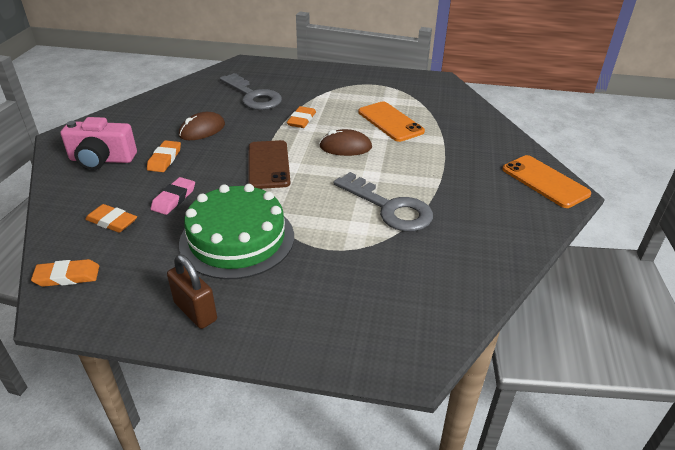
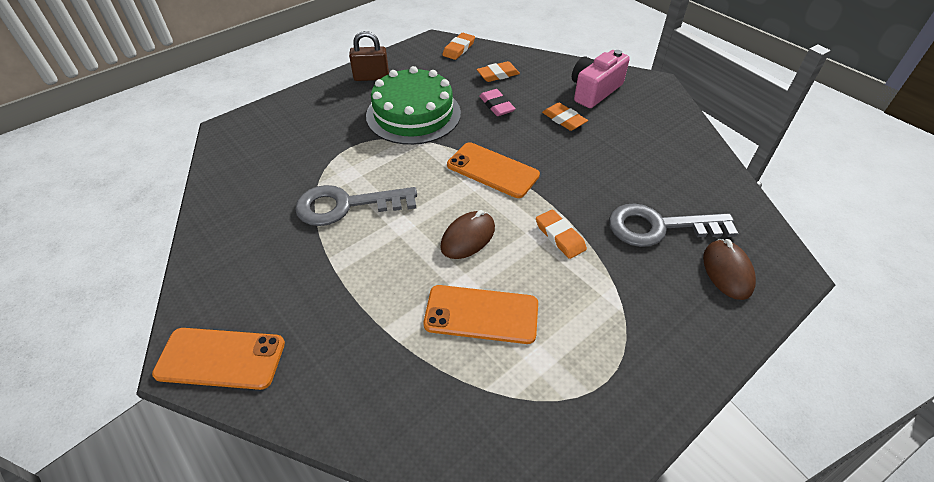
camera: 130 degrees right, 10 degrees up
brown mouse [179,112,225,140] -> brown mouse moved to [703,239,756,300]
brown phone [249,140,290,189] -> orange phone [447,142,540,198]

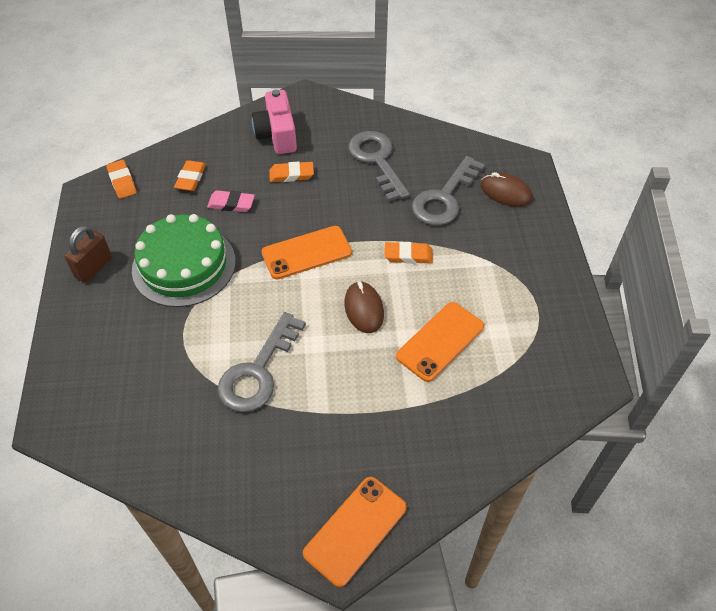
camera: 55 degrees left, 5 degrees up
none -> grey key [348,131,410,202]

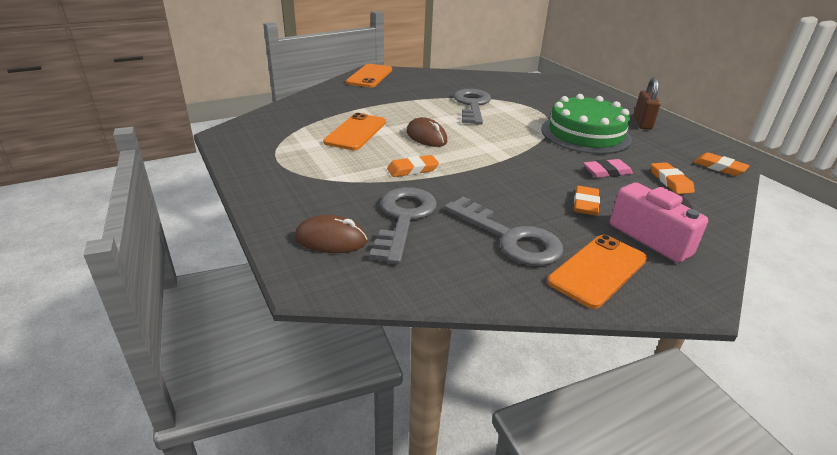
camera: 155 degrees right, 20 degrees down
orange phone [262,226,352,279] -> orange phone moved to [547,235,647,309]
orange eraser [269,162,314,182] -> orange eraser turned 45 degrees counterclockwise [574,186,600,216]

